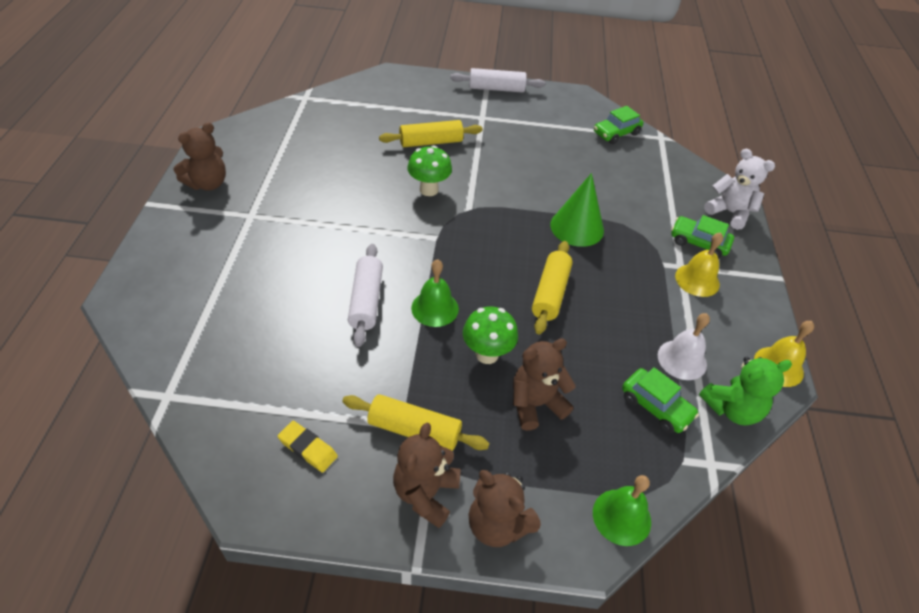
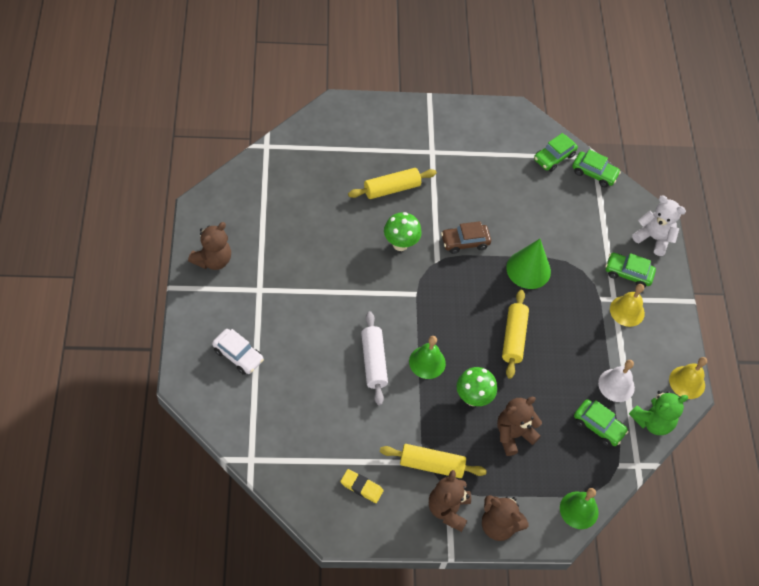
camera: 10 degrees left, 10 degrees up
white rolling pin [450,68,545,93] -> none
none -> white car [212,329,264,375]
none -> brown car [441,221,491,254]
none -> green car [572,149,621,187]

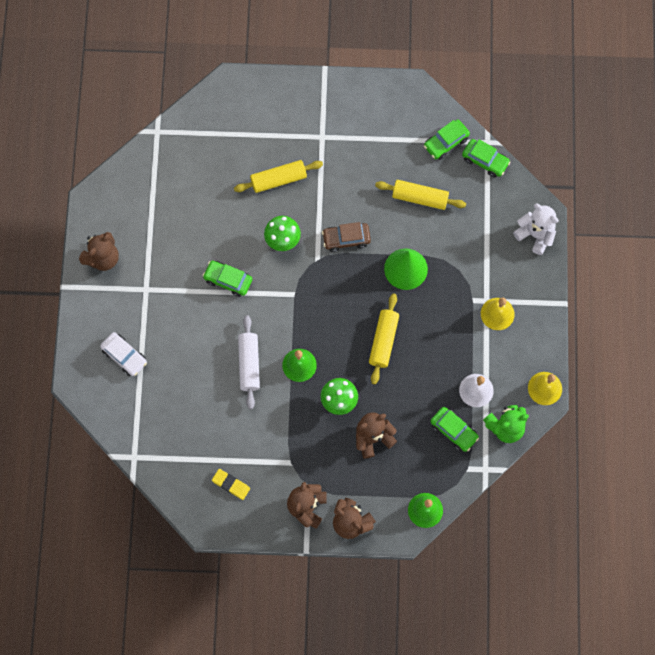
camera: 10 degrees right, 15 degrees up
yellow rolling pin [380,444,487,478] -> yellow rolling pin moved to [375,180,466,210]
green car [605,253,656,288] -> green car moved to [202,260,252,297]

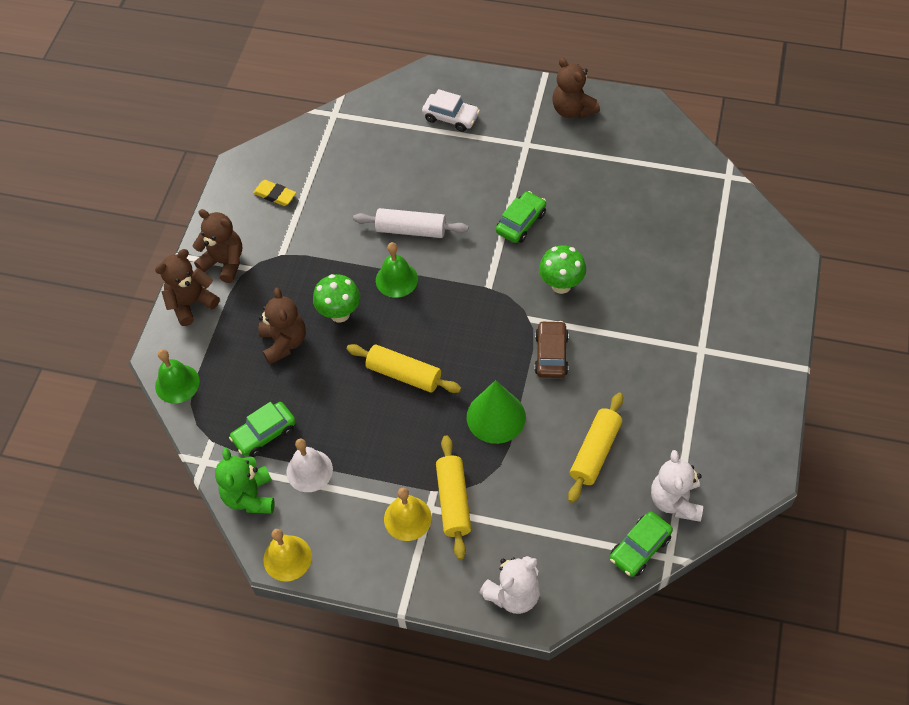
camera: 105 degrees right, 15 degrees down
white car [100,332,147,376] -> white car turned 120 degrees counterclockwise [422,89,480,132]
yellow eraser [212,469,250,500] -> yellow eraser turned 75 degrees clockwise [253,180,296,206]
yellow rolling pin [234,160,323,193] -> yellow rolling pin moved to [436,436,471,560]
green car [424,119,470,160] -> white teddy bear [651,450,703,522]

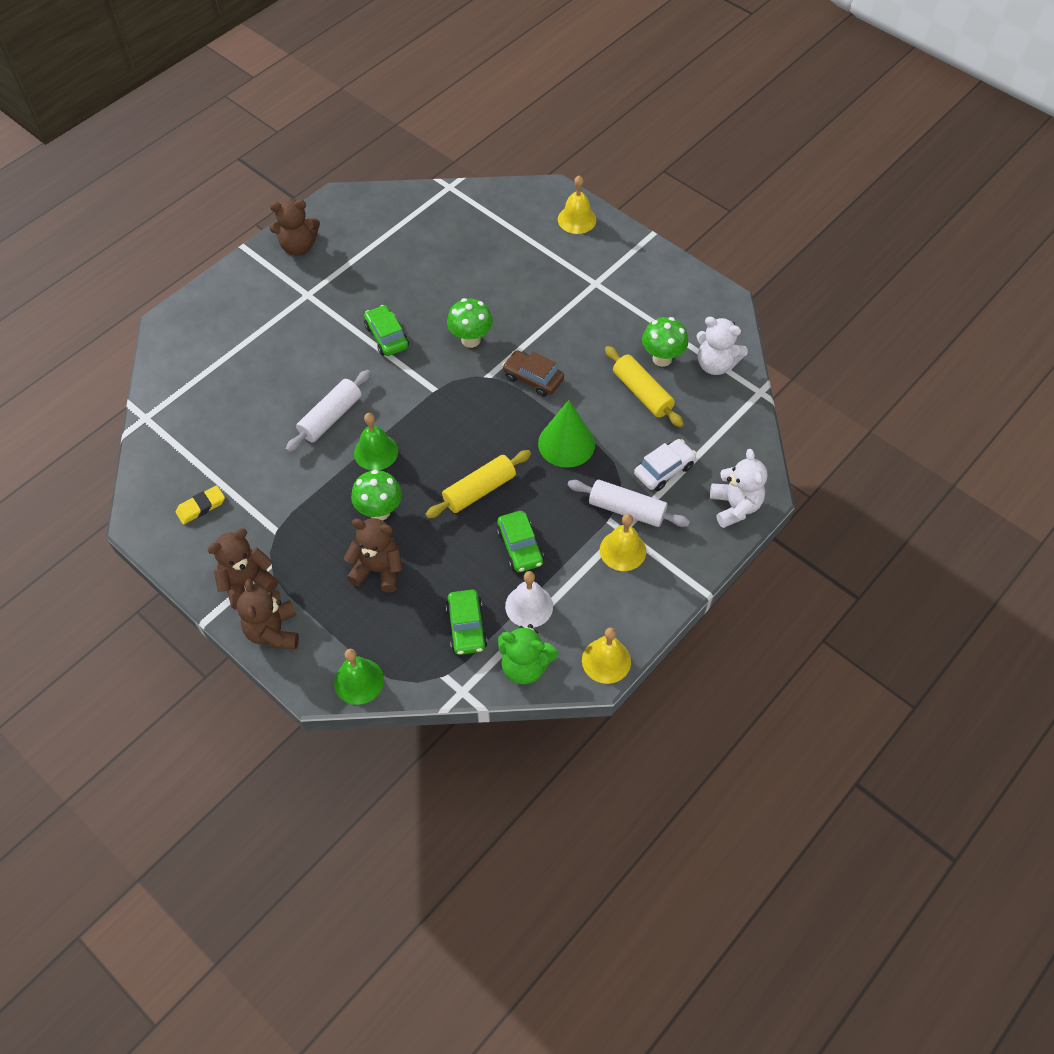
camera: 65 degrees left, 0 degrees up
white car [422,89,480,132] -> white car moved to [634,439,696,491]
yellow rolling pin [436,436,471,560] -> white rolling pin [568,480,690,527]
green car [610,512,673,577] -> green car moved to [496,511,544,572]
none -> yellow bell [558,175,596,234]
none -> green mushroom [642,317,688,367]

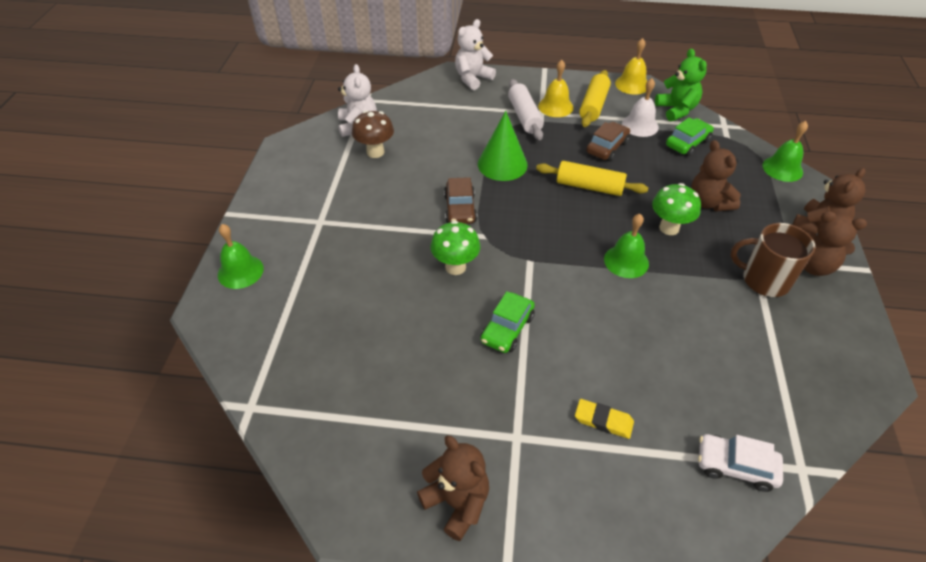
camera: 125 degrees left, 10 degrees down
yellow eraser [175,485,225,525] -> yellow eraser moved to [575,399,634,439]
white rolling pin [286,370,371,452] -> none
green car [496,511,544,572] -> brown car [586,122,630,161]
yellow bell [558,175,596,234] -> green bell [218,224,264,289]
yellow rolling pin [605,346,684,427] -> yellow rolling pin moved to [579,70,611,127]
white car [634,439,696,491] -> white car moved to [698,434,783,492]
green mushroom [642,317,688,367] -> brown mushroom [352,110,394,158]
none -> brown mug [730,223,816,297]

